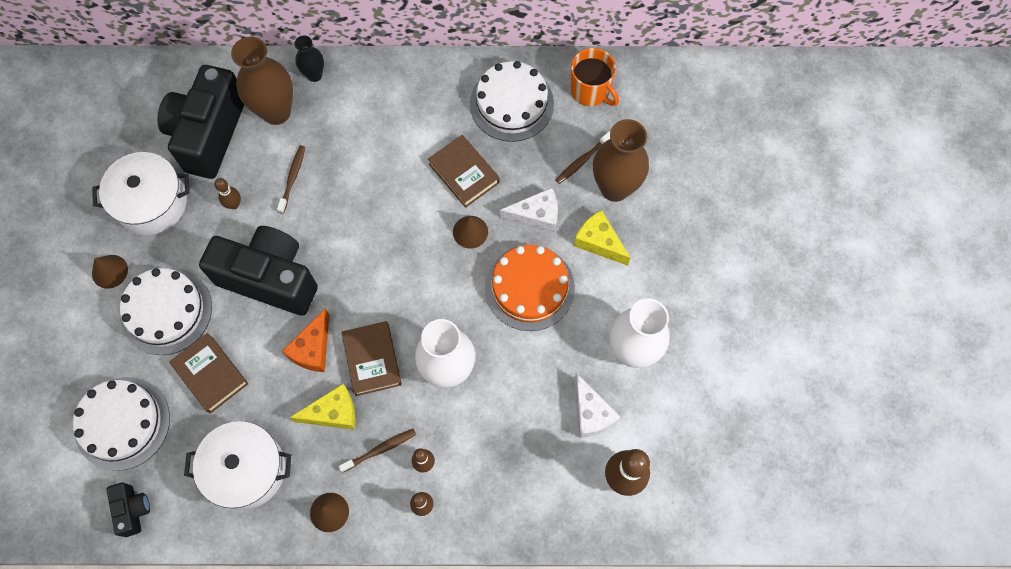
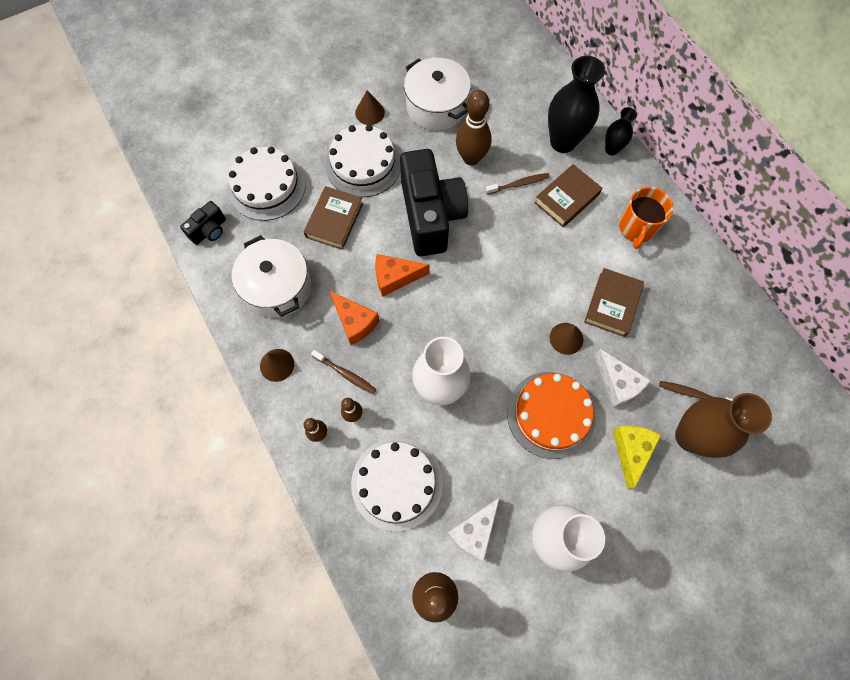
camera: 60 degrees right, 0 degrees up
black camera [157,65,244,179] -> none
brown bowling pin [214,178,241,209] -> brown bowling pin [456,90,492,166], size x1.89
brown vase [231,37,293,125] -> black vase [548,56,605,153]
yellow cheese [289,384,355,430] -> orange cheese [329,291,380,345]
brown book [341,321,402,396] -> brown book moved to [534,164,602,227]
white cake [470,61,554,142] -> white cake moved to [351,438,443,531]
orange mug [570,48,619,106] -> orange mug moved to [619,187,674,249]

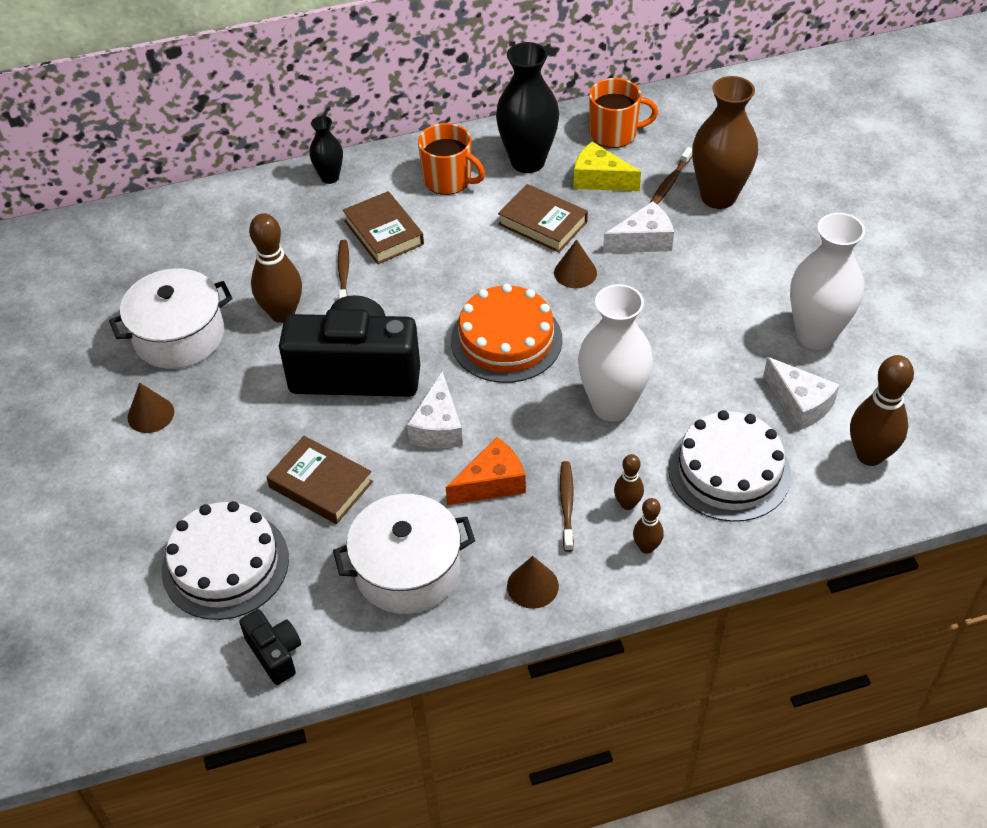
camera: 75 degrees left, 20 degrees down
brown toothbrush [311,350,376,394] -> brown toothbrush turned 45 degrees counterclockwise [560,461,574,552]
white cake [325,124,401,197] -> none
orange cheese [375,254,430,297] -> white cheese [407,371,463,449]
orange cake [507,372,596,459] -> orange cake moved to [451,284,562,383]
black vase [548,56,605,153] -> black vase moved to [496,42,559,173]
yellow cheese [613,426,662,489] -> yellow cheese moved to [574,142,641,191]
none -> orange mug [589,78,658,148]

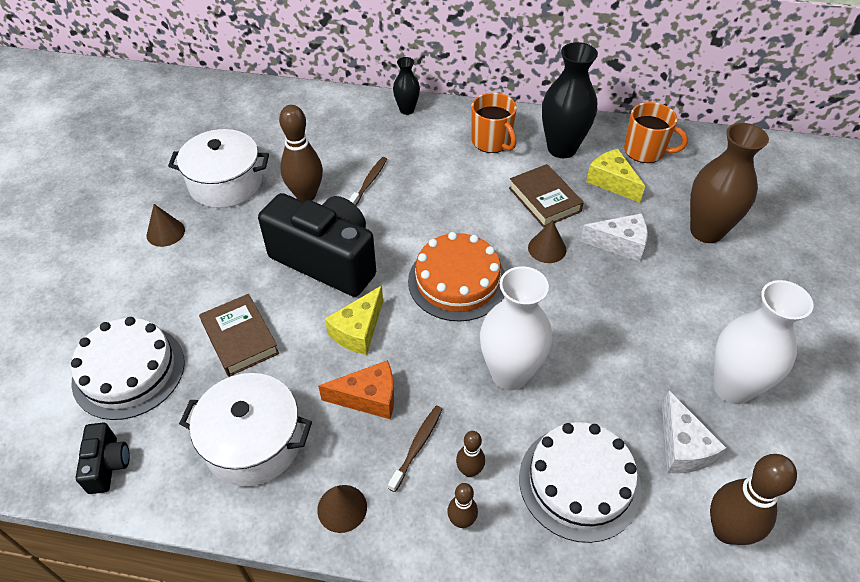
camera: 25 degrees right, 0 degrees up
brown book [343,191,424,264] -> none
white cheese [407,371,463,449] -> yellow cheese [325,286,383,355]
brown toothbrush [650,147,692,204] -> none

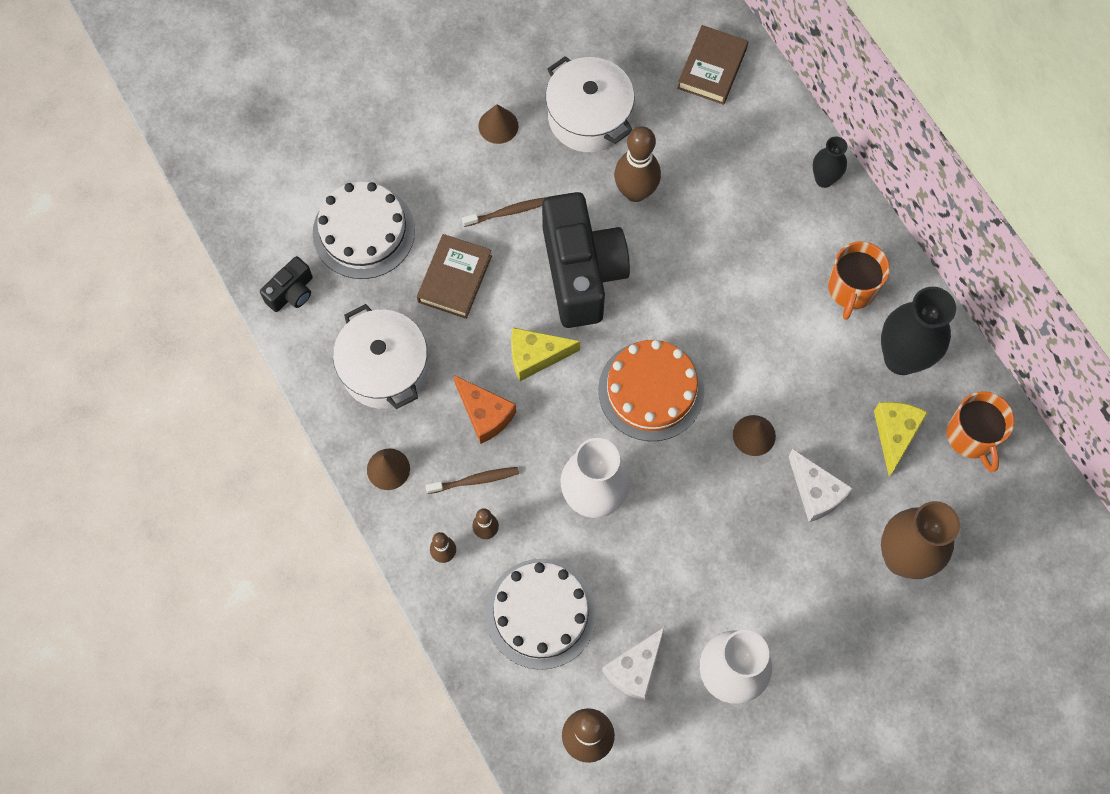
camera: 50 degrees right, 20 degrees up
brown toothbrush [349,157,387,205] -> brown toothbrush moved to [462,197,547,227]
brown book [509,164,584,228] -> brown book moved to [677,25,748,105]

